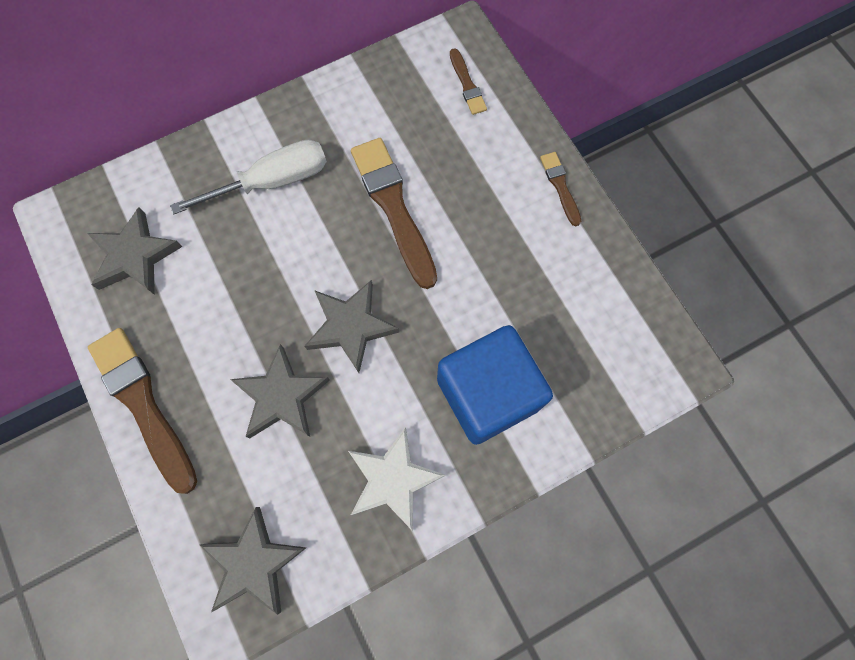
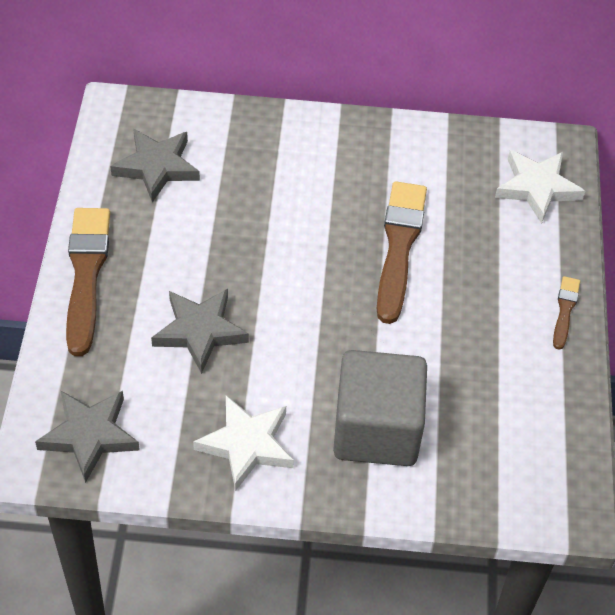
camera: 30 degrees right, 20 degrees down
white screwdriver [170,140,327,214] -> none
grey star [305,280,399,373] -> none
blue cube [437,325,553,445] -> grey cube [333,350,427,466]
brown brush [450,48,487,115] -> white star [495,150,585,224]

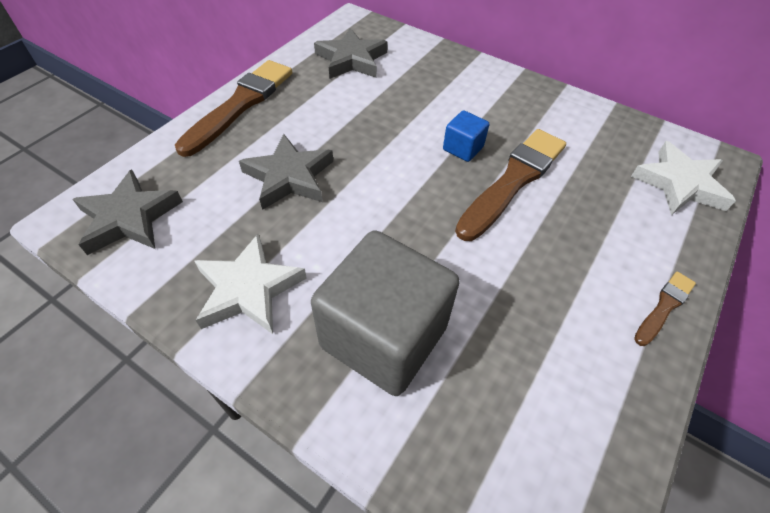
camera: 30 degrees right, 0 degrees up
none -> blue cube [443,110,489,162]

